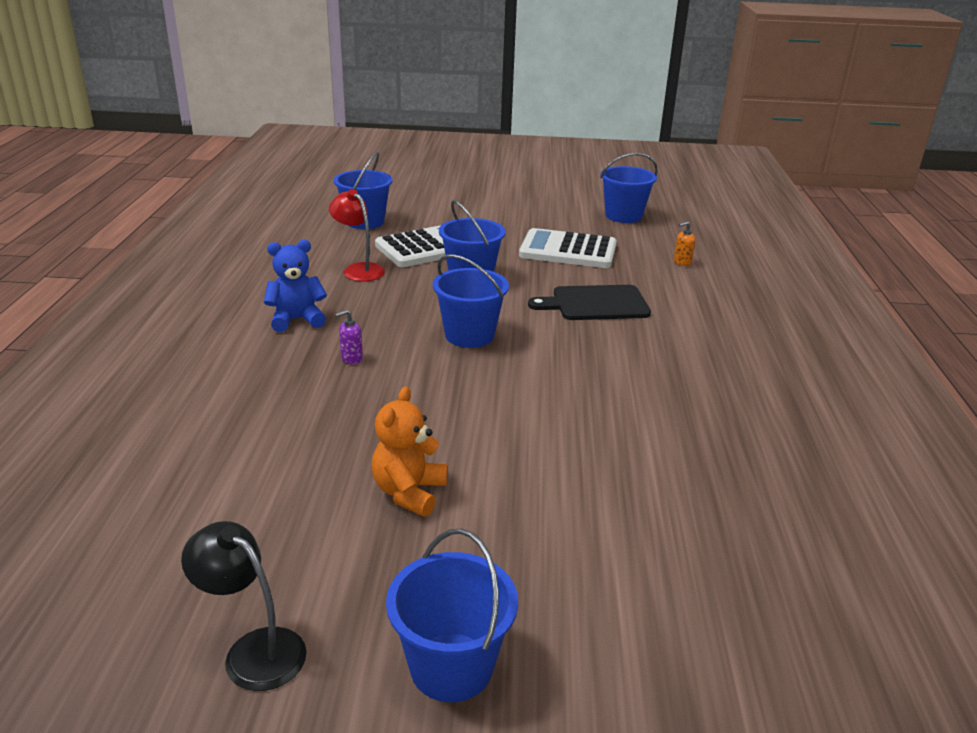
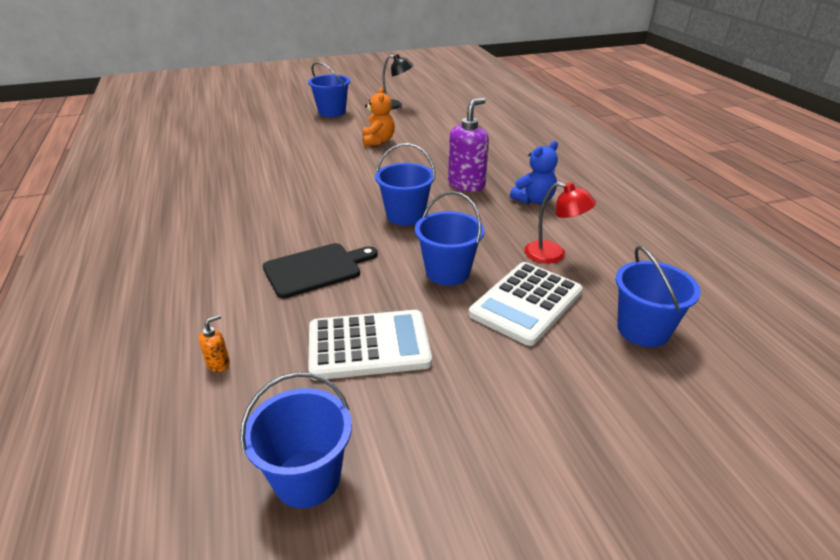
camera: 160 degrees right, 5 degrees up
purple soap dispenser [335,310,363,364] -> purple soap dispenser [448,98,489,192], size x2.29

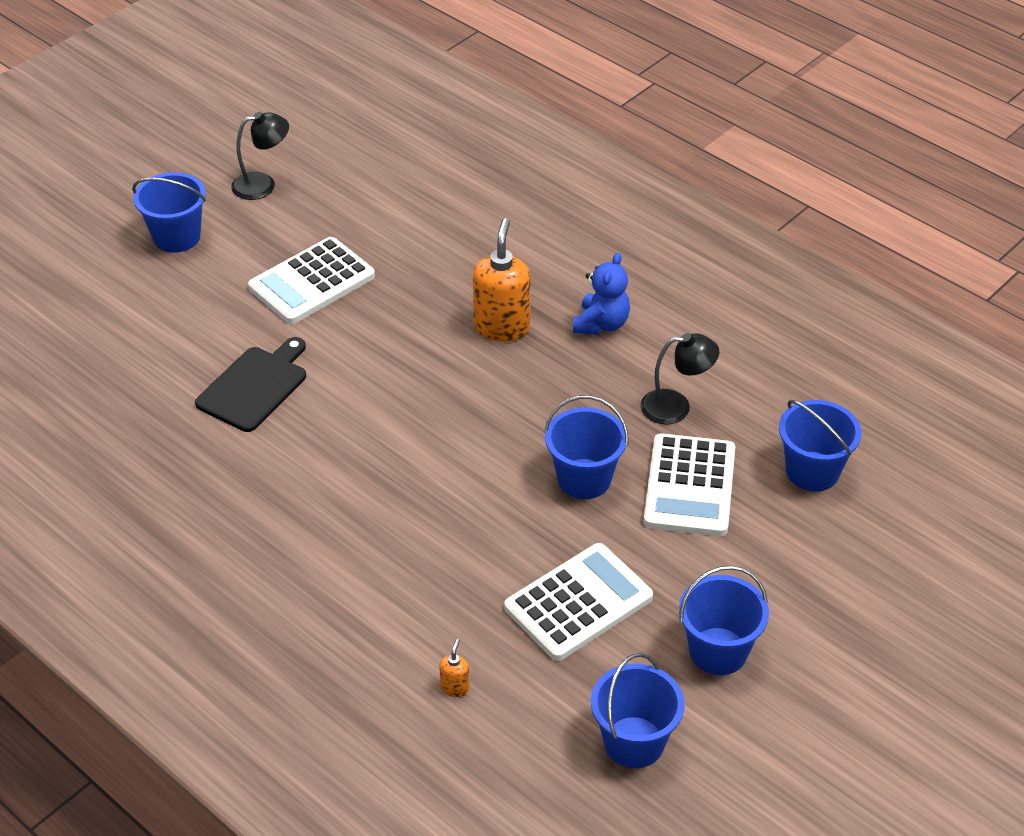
camera: 30 degrees left, 10 degrees up
black cutting board [263,243,378,298] -> black cutting board moved to [195,337,306,432]
orange teddy bear [362,87,395,147] -> white calculator [248,237,375,324]
blue bucket [375,143,435,226] -> blue bucket moved to [679,565,769,675]
purple soap dispenser [448,98,489,192] -> orange soap dispenser [473,218,530,342]
red lamp [525,182,596,263] -> black lamp [641,333,719,425]

